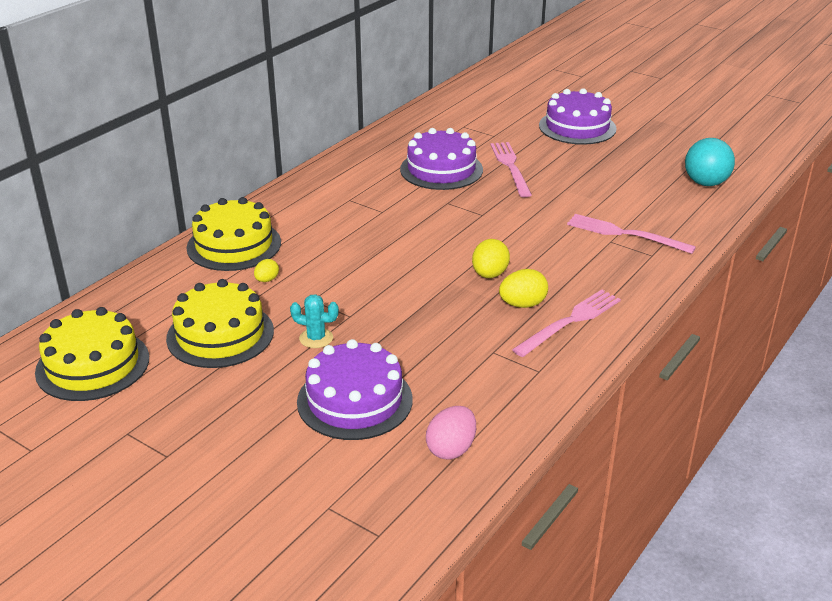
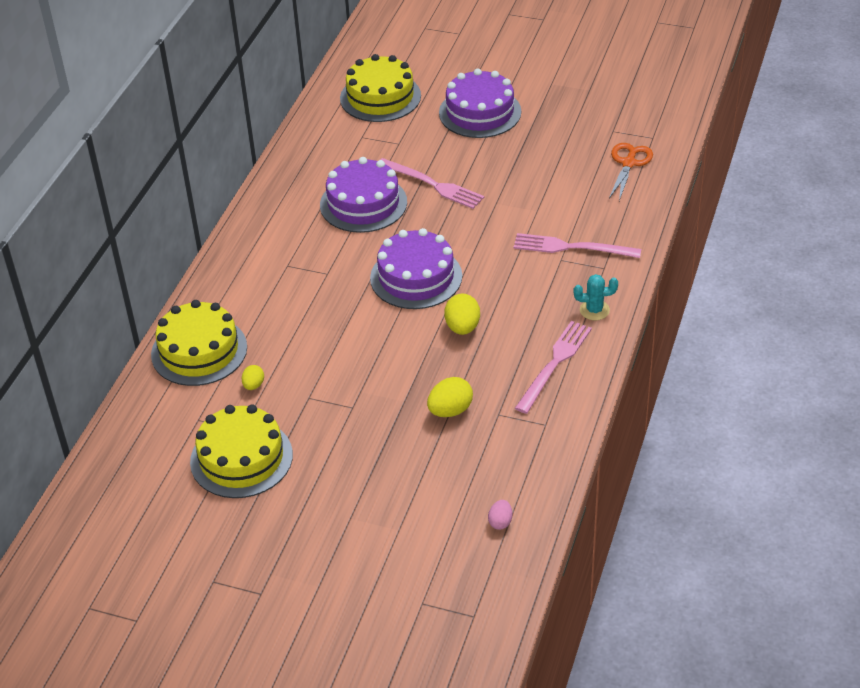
camera: 15 degrees left, 10 degrees up
yellow cake [35,307,149,401] -> yellow cake moved to [340,54,421,122]
turquoise cactus [290,294,339,348] -> turquoise cactus moved to [573,274,618,320]
purple cake [297,339,413,440] -> purple cake moved to [370,228,462,309]
pink egg [426,406,476,460] -> pink egg [488,500,512,530], size x0.59
pink fork [490,142,532,197] -> pink fork turned 150 degrees clockwise [380,158,484,209]
yellow egg [499,269,548,308] -> yellow egg moved to [427,377,473,417]
turquoise ball [685,138,735,186] -> orange scissors [609,143,653,201]

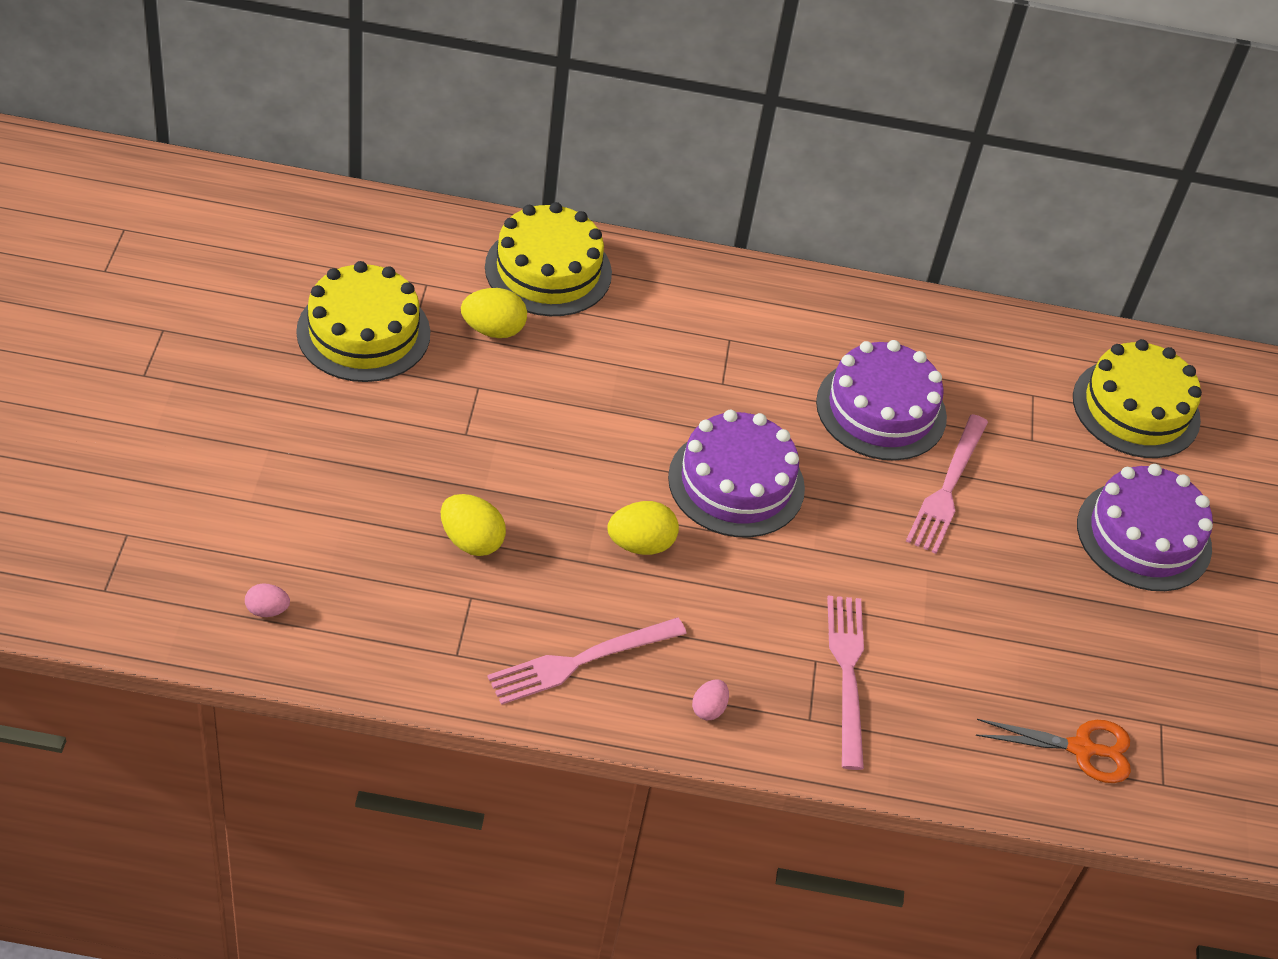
camera: 70 degrees right, 5 degrees up
yellow egg [241,365,264,390] -> yellow egg [461,288,527,338], size x1.68
pink fork [515,321,592,414] -> pink fork turned 135 degrees clockwise [487,618,687,705]
turquoise cactus [573,274,618,320] -> pink egg [692,679,729,720]

